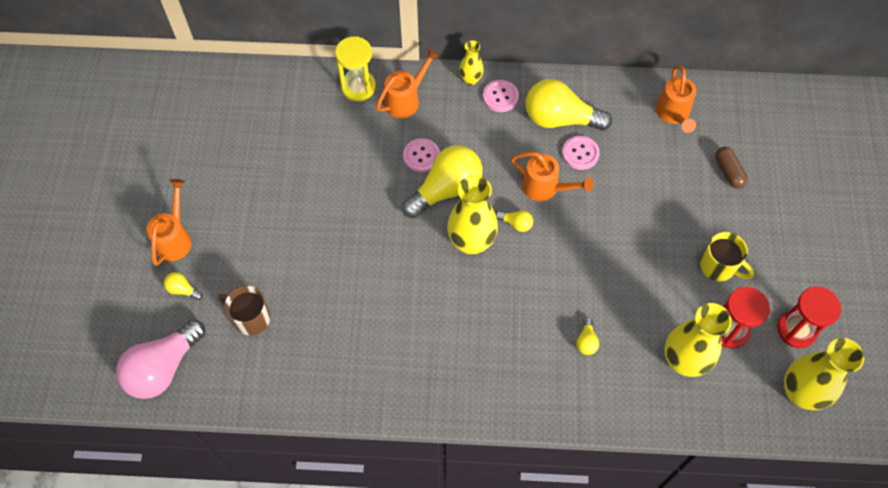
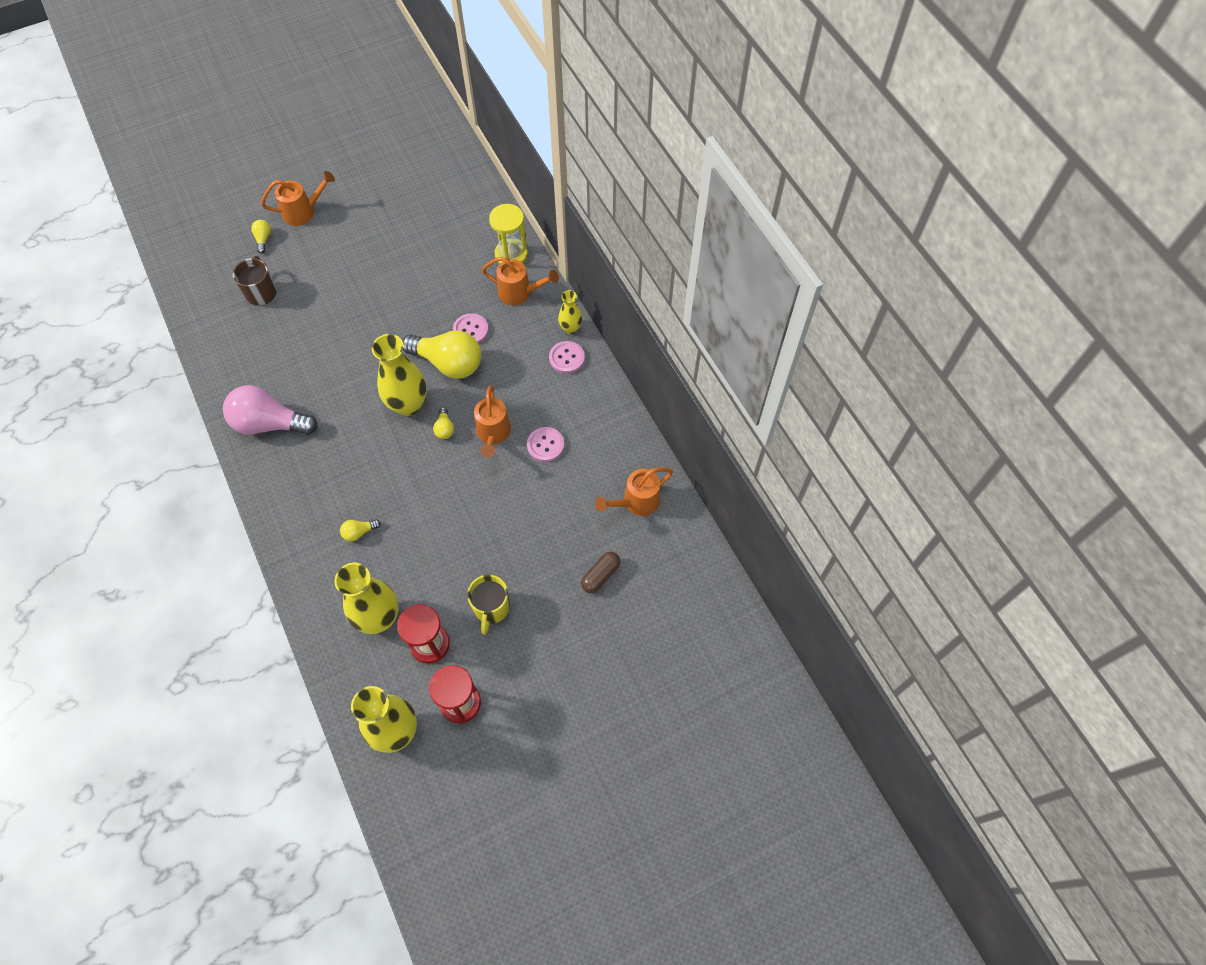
camera: 60 degrees right, 0 degrees up
pink light bulb [116,319,205,399] -> pink light bulb moved to [223,385,318,435]
yellow light bulb [525,79,612,131] -> none

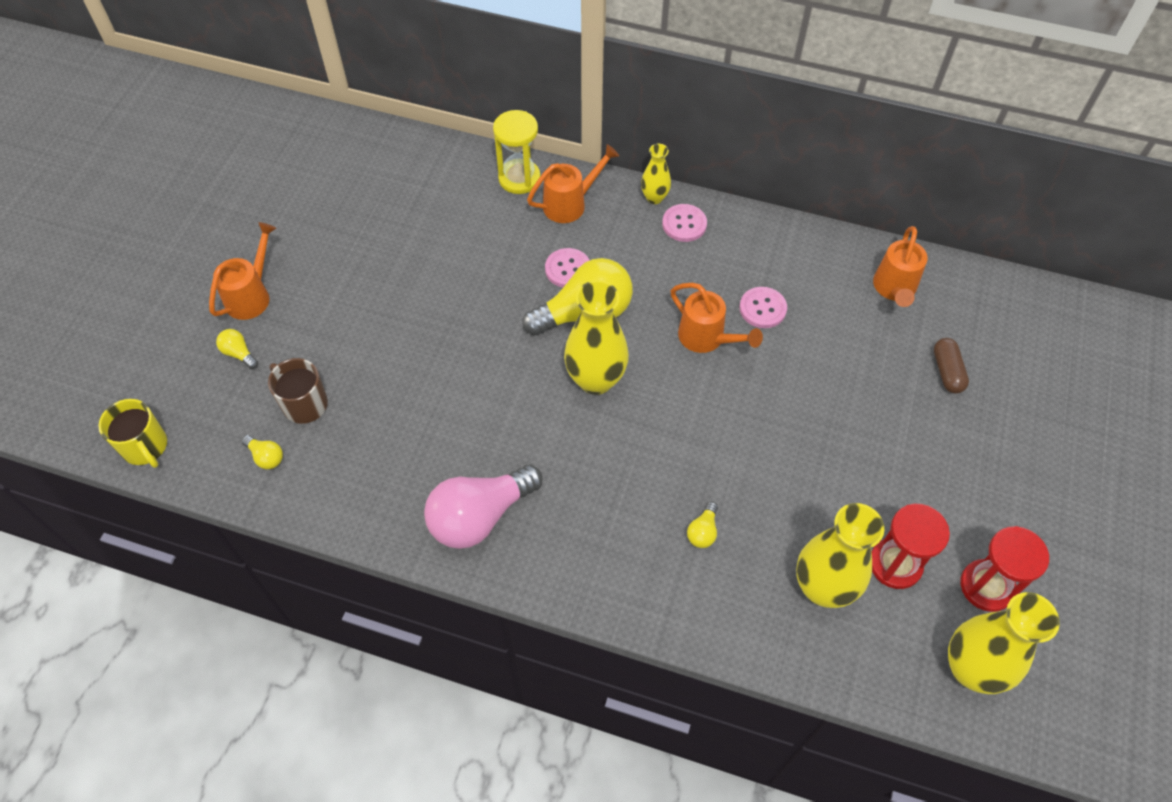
camera: 45 degrees left, 5 degrees down
yellow light bulb [433,407,454,439] -> yellow light bulb moved to [242,435,283,469]
yellow mug [467,575,510,635] -> yellow mug moved to [98,399,167,468]

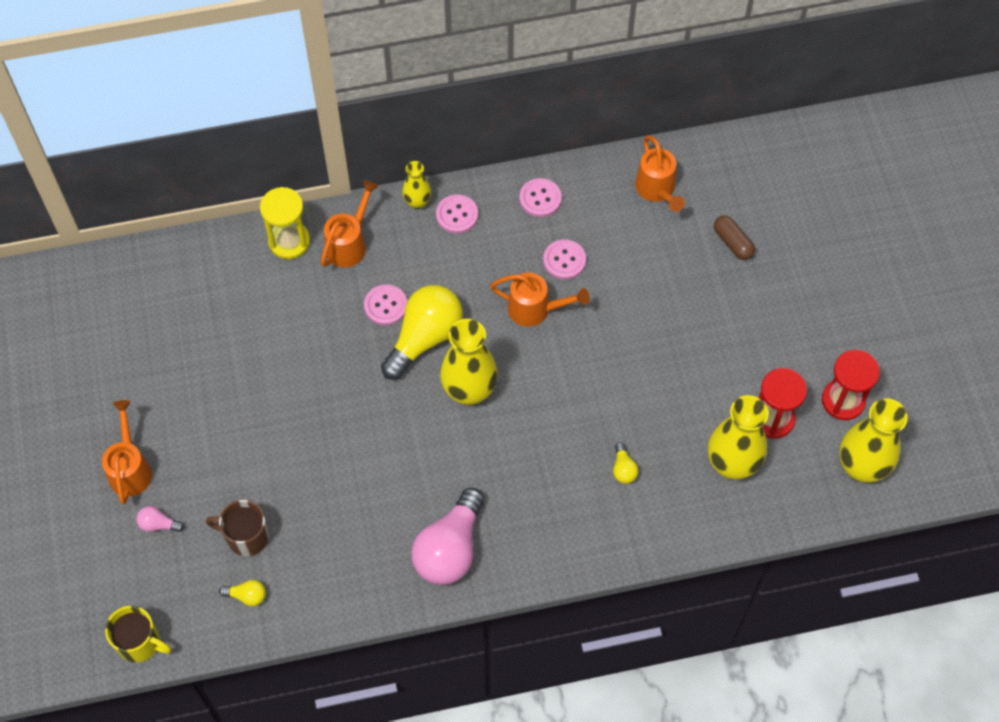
camera: 30 degrees left, 5 degrees up
yellow light bulb [216,329,258,369] -> pink light bulb [136,506,184,532]
none -> pink button [519,178,562,217]

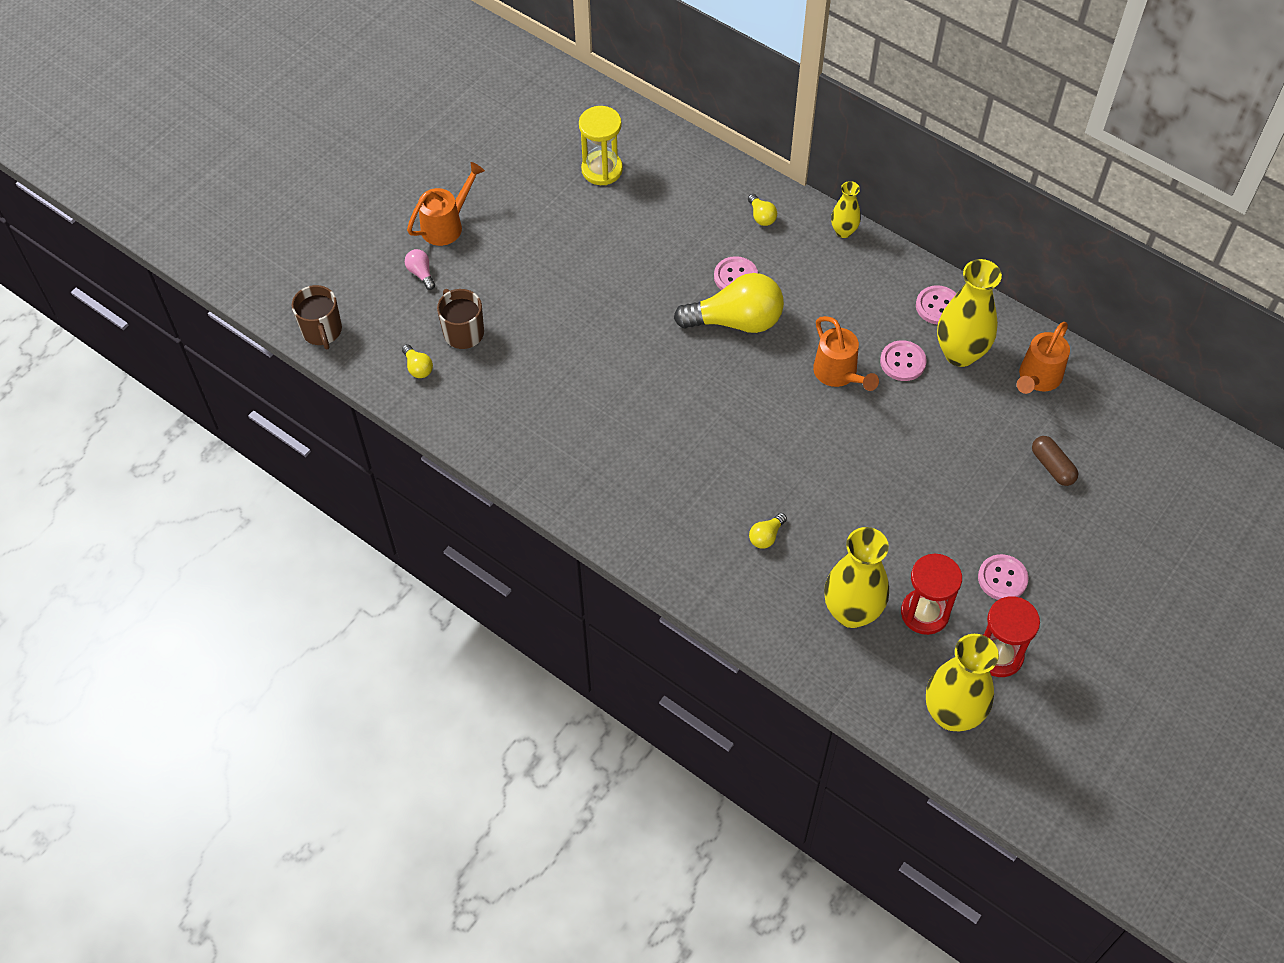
camera: 50 degrees right, 5 degrees down
yellow mug [105,606,171,662] -> brown mug [292,285,342,350]
yellow hourglass [260,187,310,259] -> yellow hourglass moved to [579,106,623,185]
orange watering can [321,180,378,268] -> yellow light bulb [748,194,777,226]
pink light bulb [411,488,485,585] -> none
pink button [436,194,478,234] -> pink button moved to [978,554,1029,600]
yellow vase [440,319,498,405] -> yellow vase moved to [937,259,1002,367]
brown capsule [714,216,755,260] -> brown capsule turned 45 degrees counterclockwise [1032,436,1078,486]

